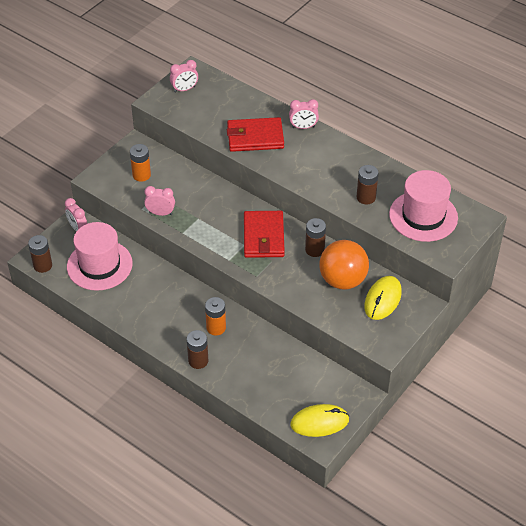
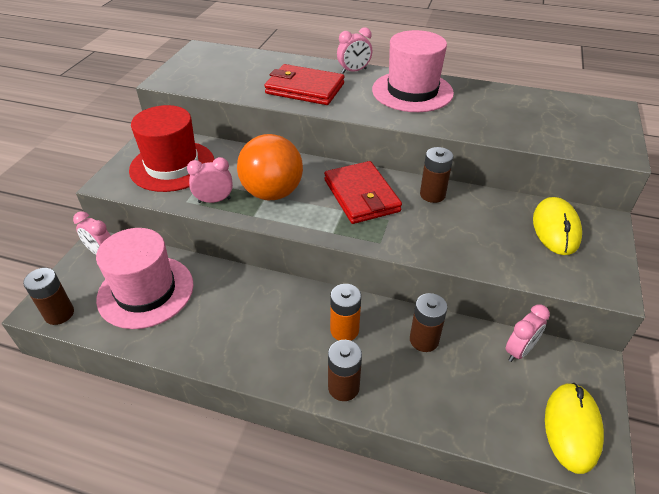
camera: 20 degrees left, 5 degrees down
orange battery [130,144,151,182] -> red hat [129,105,215,192]
pink clock [170,60,198,93] -> pink clock moved to [506,305,550,362]
red wallet [227,117,284,152] -> red wallet turned 45 degrees clockwise [264,64,344,105]
yellow mouse [290,404,349,437] -> yellow mouse turned 45 degrees counterclockwise [545,383,604,474]
orange ball [319,240,369,290] -> orange ball moved to [237,134,303,200]
brown battery [357,165,379,204] -> brown battery moved to [410,293,448,352]
pink hat [389,170,458,242] -> pink hat moved to [372,30,454,112]

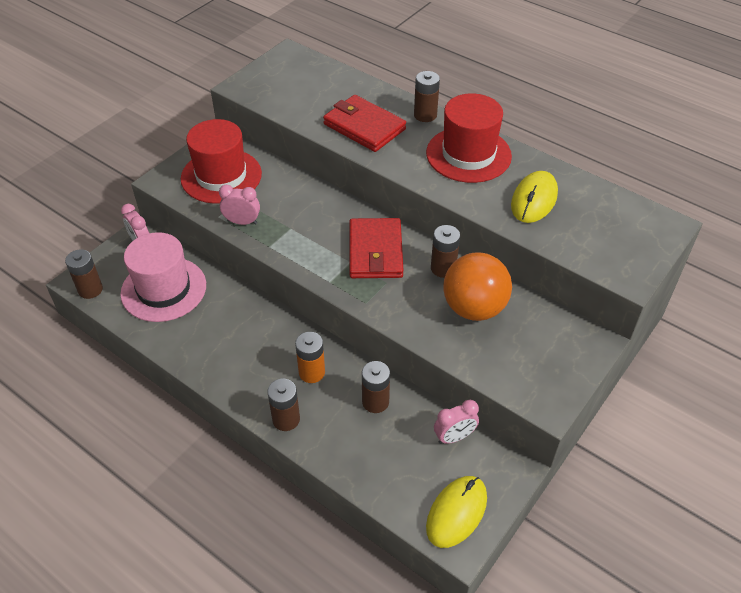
camera: 20 degrees right, 5 degrees up
orange ball [237,134,303,200] -> orange ball moved to [443,252,512,321]
pink clock [337,27,372,74] -> brown battery [414,71,440,122]
pink hat [372,30,454,112] -> red hat [426,93,512,183]
yellow mouse [533,197,582,255] -> yellow mouse moved to [511,171,558,223]

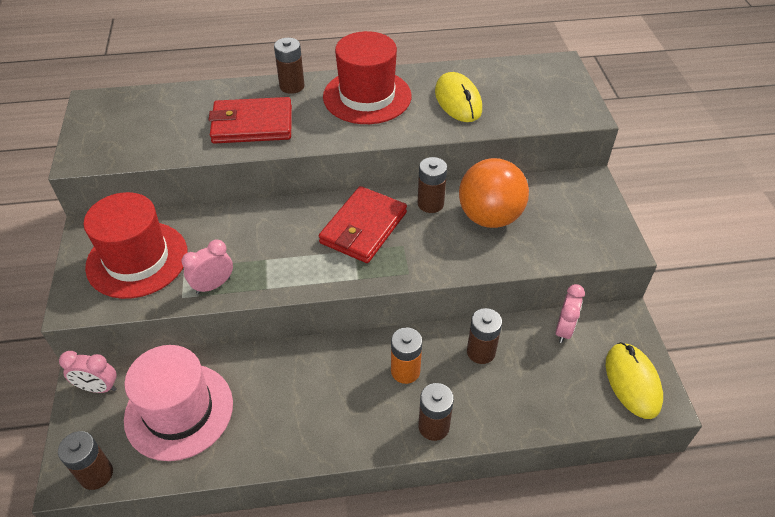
camera: 45 degrees left, 0 degrees up
red wallet [349,218,404,278] -> red wallet turned 75 degrees clockwise [319,186,407,263]

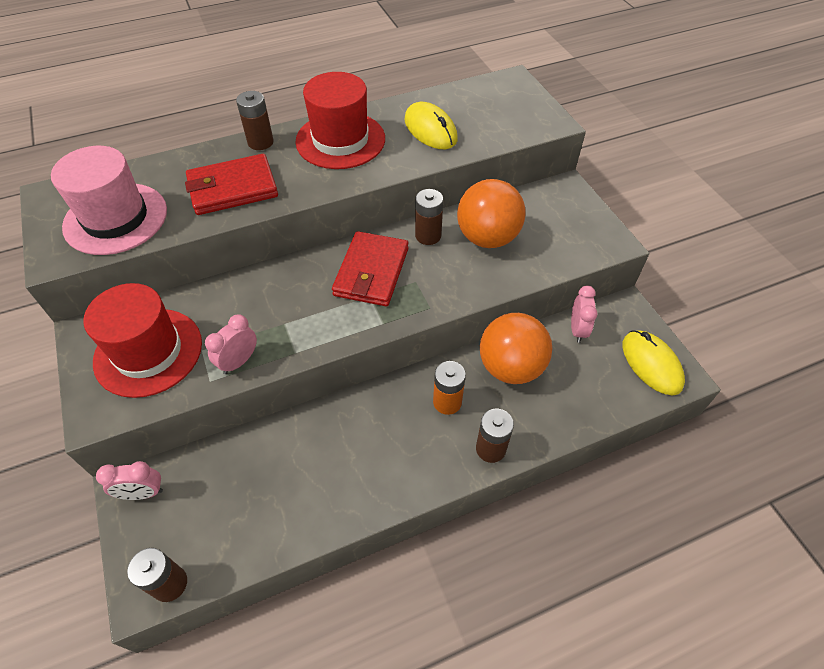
camera: 15 degrees left, 5 degrees up
pink hat [124,345,233,461] -> pink hat moved to [51,146,167,255]
brown battery [467,308,502,364] -> orange ball [480,313,552,384]

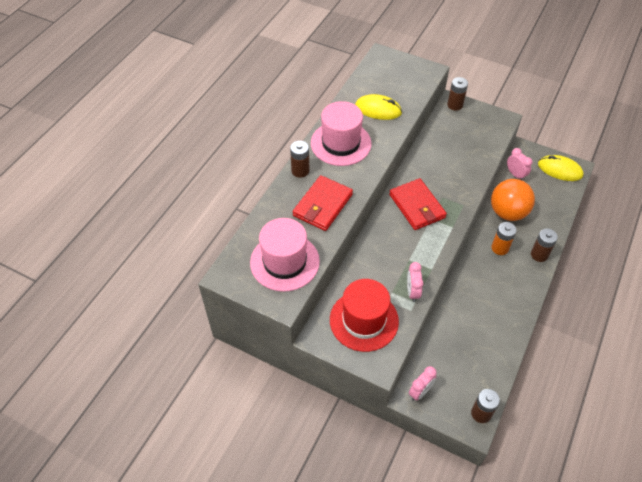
camera: 40 degrees left, 0 degrees up
red hat [295,72,385,169] -> pink hat [311,101,371,166]
brown battery [415,189,443,245] -> brown battery moved to [447,77,468,111]
orange ball [457,179,525,248] -> none

